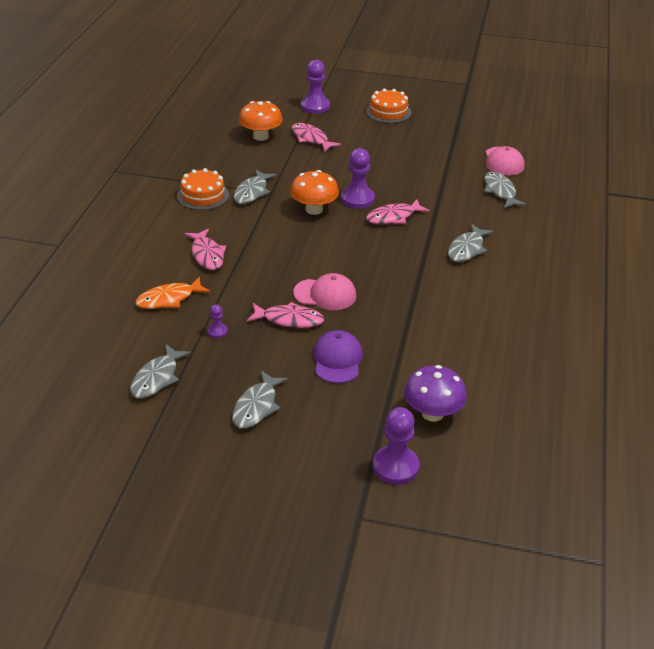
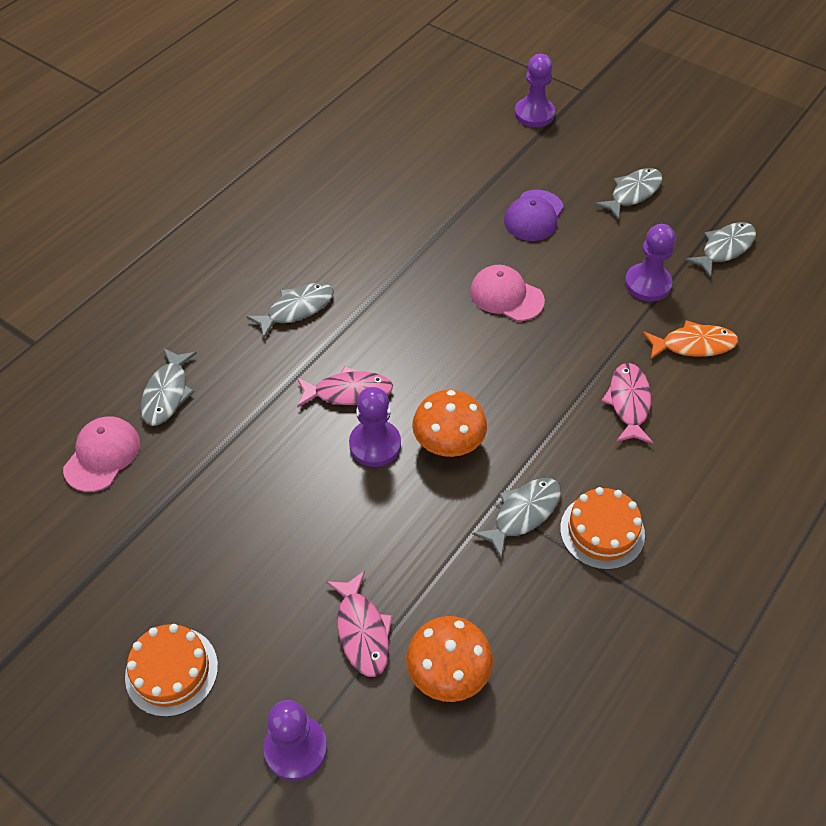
camera: 155 degrees left, 15 degrees up
purple pawn [208,304,228,338] -> purple pawn [625,224,675,302], size x2.02
pink fish [247,302,324,328] -> none
purple mushroom [404,365,467,422] -> none

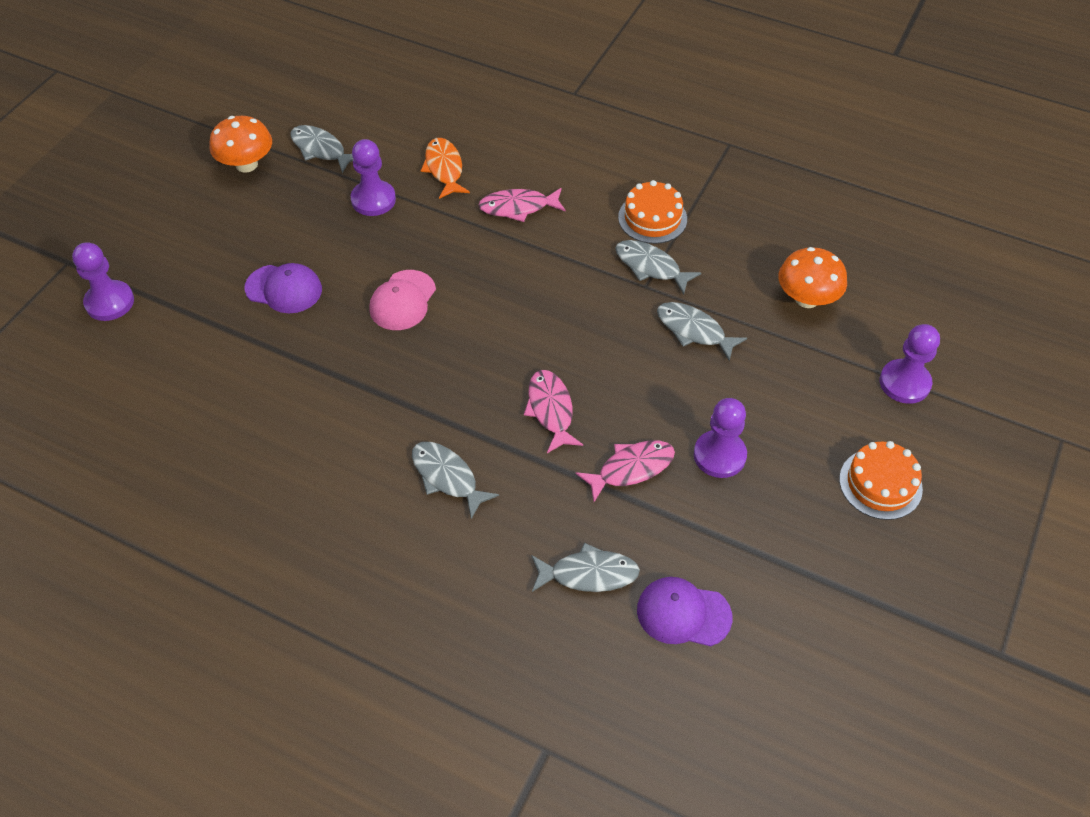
camera: 100 degrees left, 0 degrees up
pink cap [63,416,140,492] -> purple cap [637,577,732,646]
pink fish [326,571,393,677] -> pink fish moved to [576,440,675,502]
purple pawn [349,387,401,467] -> purple pawn moved to [694,398,747,478]
orange mushroom [412,390,487,457] -> orange mushroom moved to [209,116,272,173]
grey fish [594,168,663,220] -> grey fish moved to [657,302,747,361]

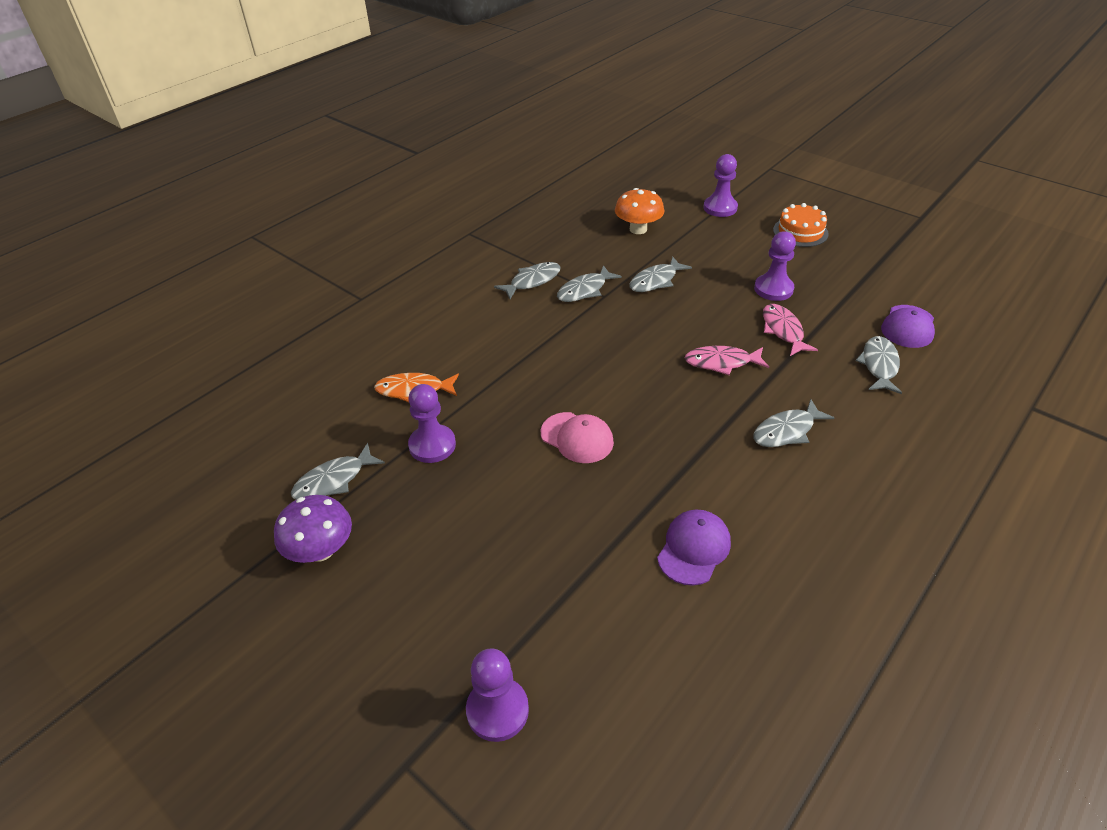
camera: 75 degrees left, 10 degrees down
orange mushroom [209,116,272,173] -> purple mushroom [274,495,352,563]
purple cap [245,263,322,313] -> purple cap moved to [657,510,731,586]
pink fish [478,188,566,222] -> none
orange cake [618,180,687,244] -> grey fish [494,262,561,299]

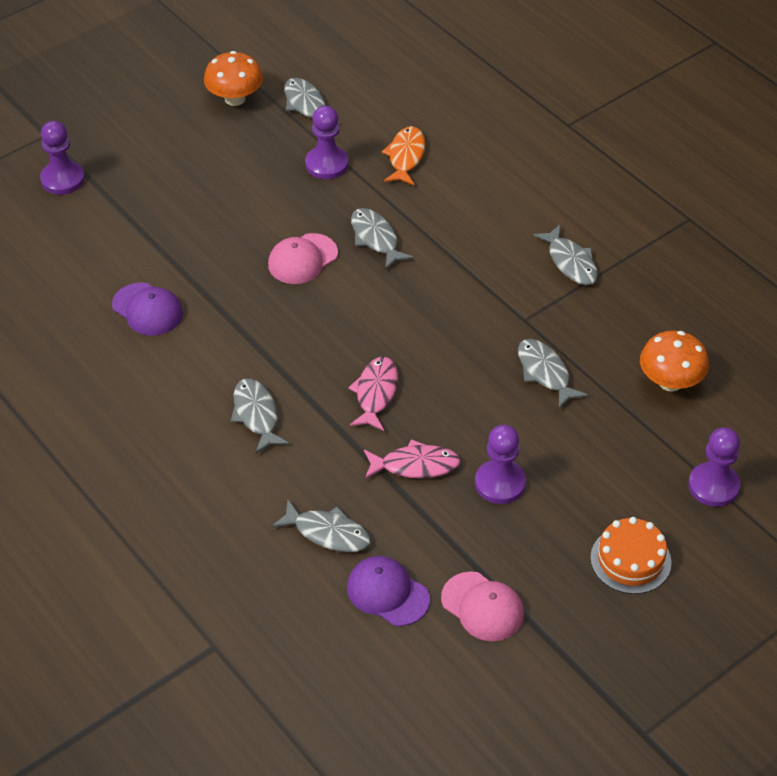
camera: 100 degrees right, 5 degrees up
purple mushroom [274,495,352,563] -> orange mushroom [204,51,263,106]
grey fish [557,265,622,302] -> grey fish moved to [351,208,413,270]
none -> pink cap [441,571,524,641]

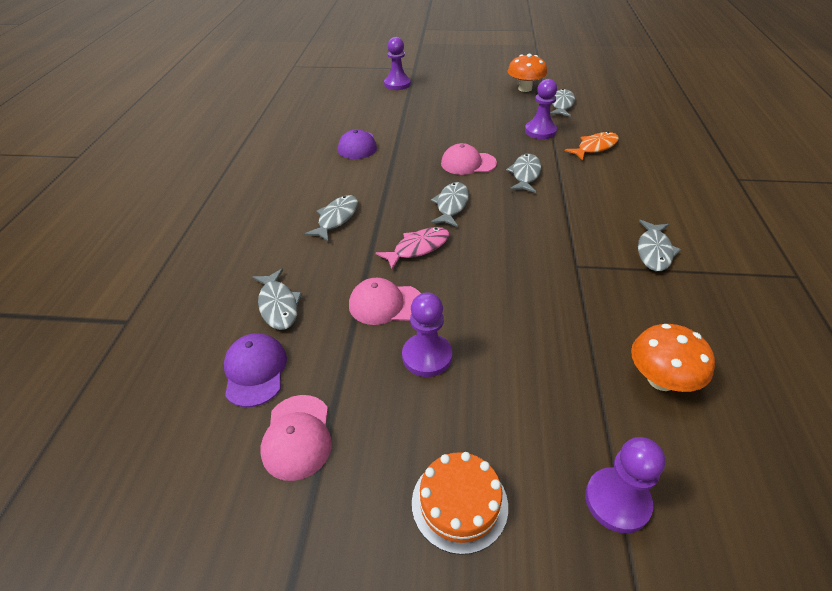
camera: 45 degrees right, 5 degrees down
pink fish [364,439,461,479] -> pink cap [349,278,421,325]
grey fish [518,339,588,409] -> grey fish moved to [431,182,469,227]

